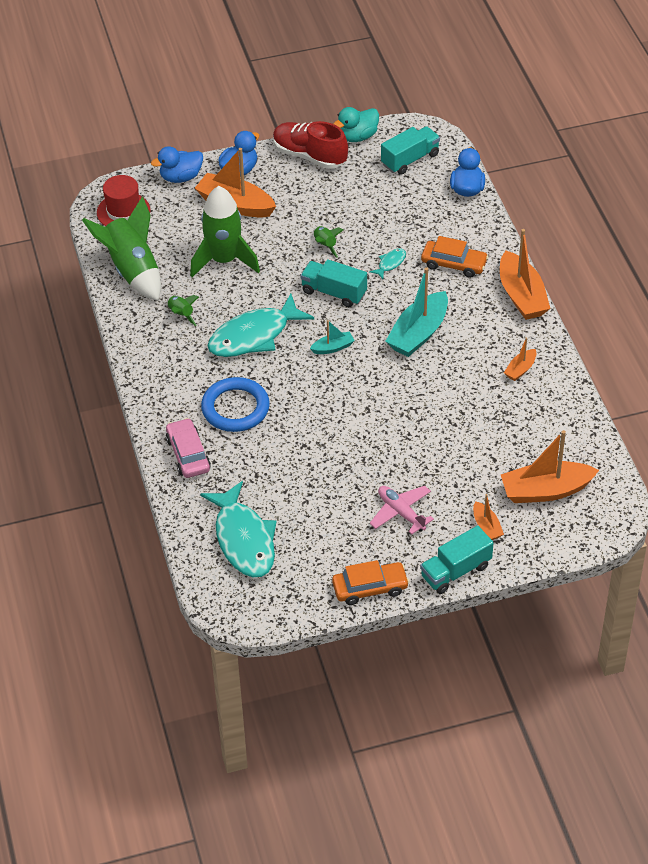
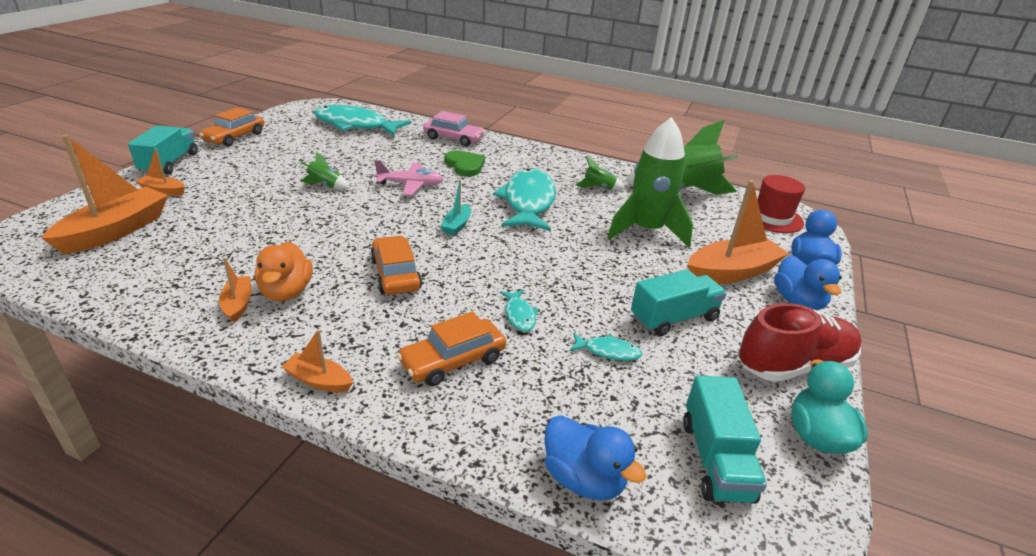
camera: 125 degrees right, 15 degrees down
blue ring [201,377,270,432] -> green heart [444,150,485,176]
turquoise truck [300,259,367,307] -> turquoise truck moved to [631,269,727,336]
green rocket [313,226,343,258] -> green rocket moved to [300,152,350,190]
pink plane [370,486,434,534] -> pink plane moved to [375,160,443,196]
turquoise boat [385,267,448,357] -> orange car [370,236,422,295]
orange boat [500,229,550,320] -> orange boat [281,330,353,392], size x0.50
none -> orange duck [255,242,313,301]
none -> turquoise fish [570,333,642,361]

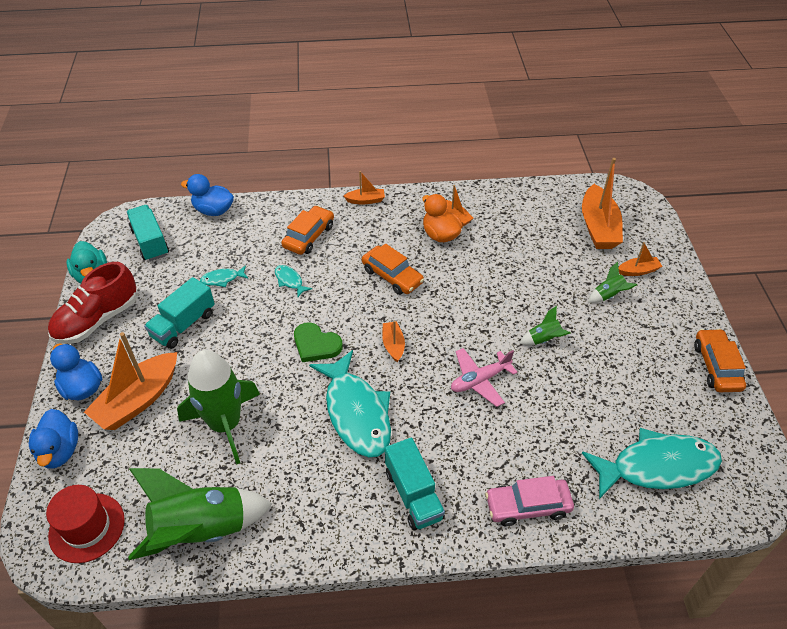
camera: 155 degrees right, 15 degrees up
turquoise truck [128,125,198,175] -> turquoise truck moved to [385,438,445,530]
turquoise boat [441,180,471,235] -> orange boat [382,321,405,362]
green heart [444,150,485,176] -> green heart moved to [294,322,343,362]
green rocket [576,157,624,190] -> green rocket moved to [588,262,637,303]

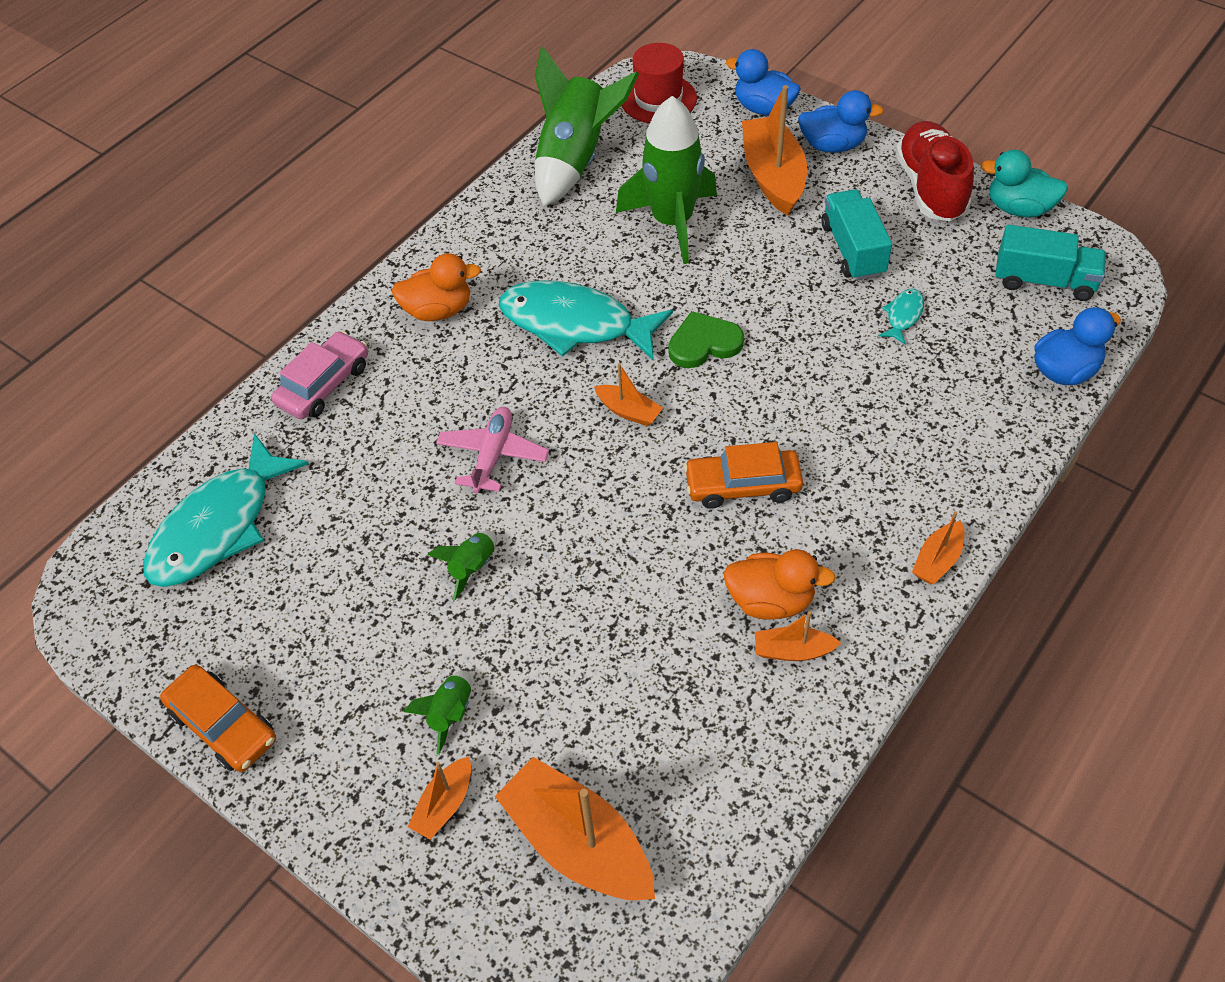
camera: 135 degrees right, 5 degrees up
turquoise fish [275,265,312,297] -> none
orange car [281,206,334,255] -> none
turquoise truck [385,438,445,530] -> orange duck [391,253,481,321]

